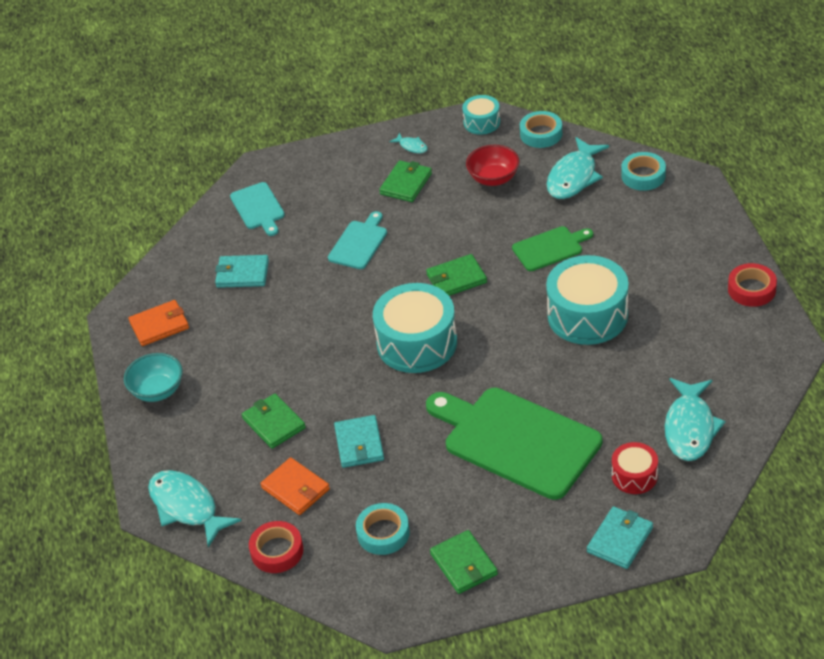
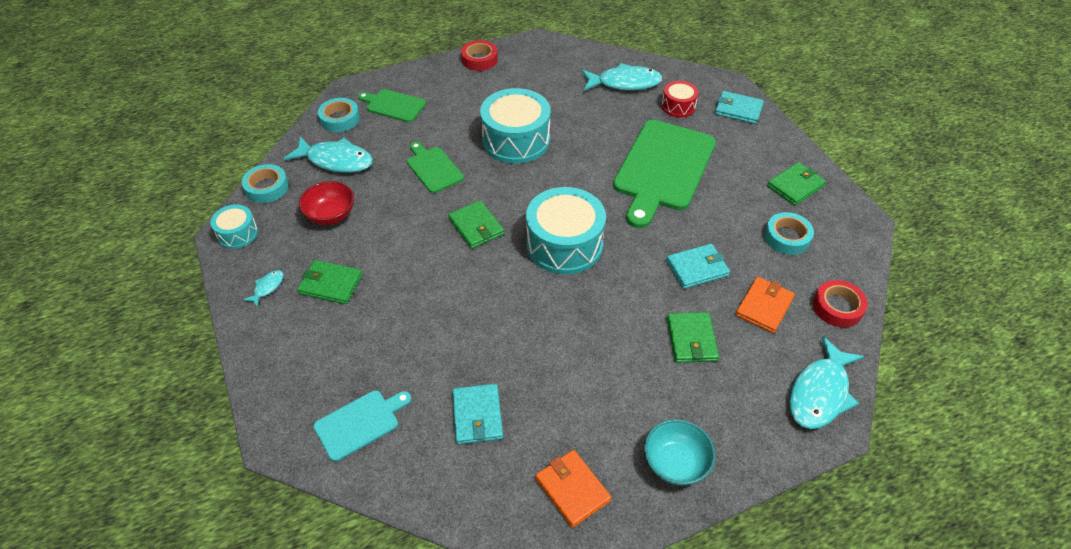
camera: 105 degrees left, 5 degrees up
green wallet [242,393,306,449] -> green wallet turned 45 degrees counterclockwise [667,312,719,363]
turquoise cutting board [328,211,387,269] -> none
none -> green cutting board [358,89,426,122]

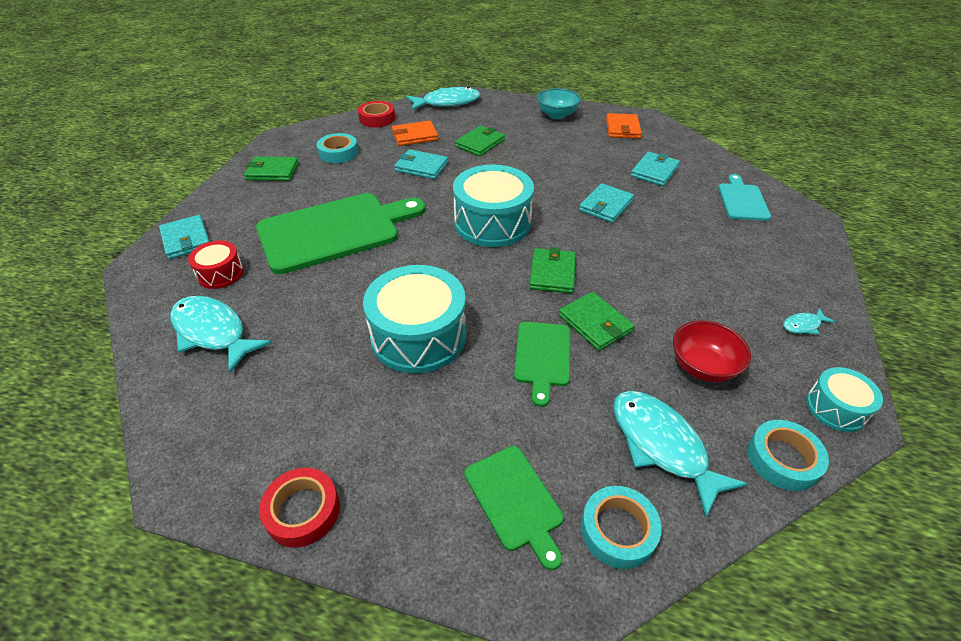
camera: 140 degrees left, 5 degrees down
green wallet [297,260,362,304] -> green wallet moved to [559,292,634,351]
turquoise cutting board [313,390,412,462] -> turquoise cutting board turned 90 degrees clockwise [718,174,771,221]
none -> turquoise wallet [579,183,634,223]

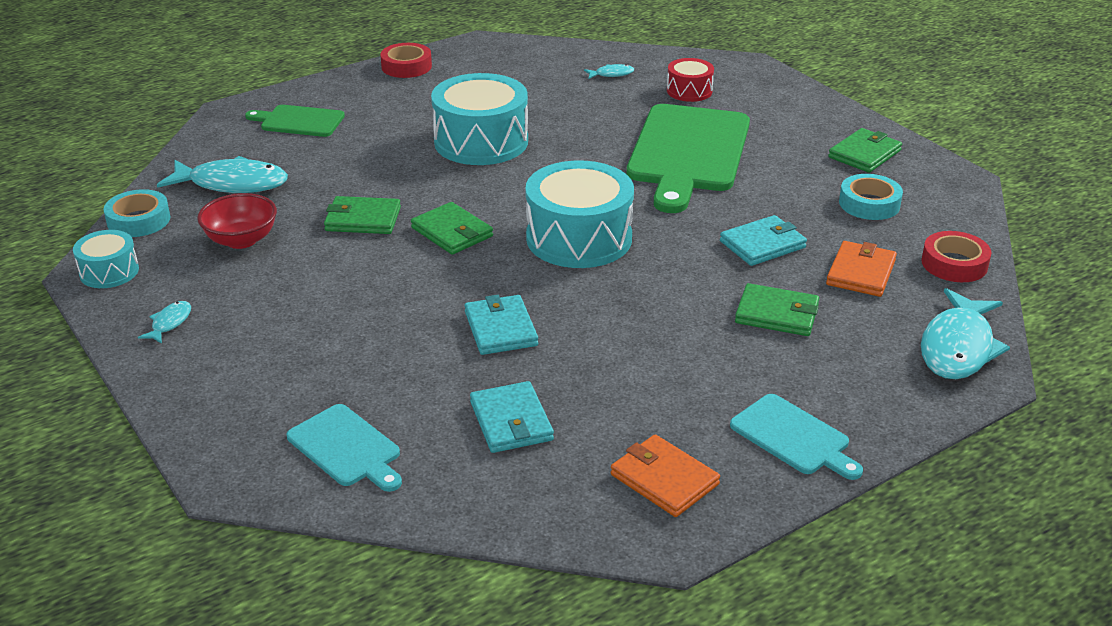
camera: 130 degrees right, 10 degrees down
turquoise wallet [159,215,210,259] -> none
turquoise fish [170,296,272,373] -> turquoise fish [584,64,634,79], size x0.46
green wallet [455,126,505,156] -> green wallet turned 60 degrees counterclockwise [735,283,819,336]
green cutting board [514,322,570,407] -> none
turquoise bowl [537,88,581,119] -> turquoise cutting board [730,394,863,480]
turquoise tape [581,486,662,569] -> none

